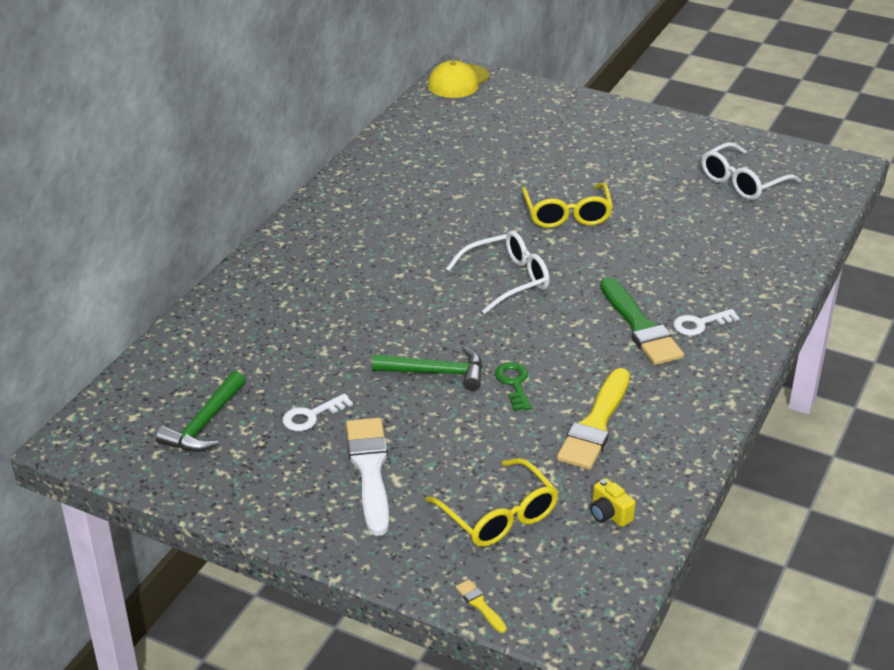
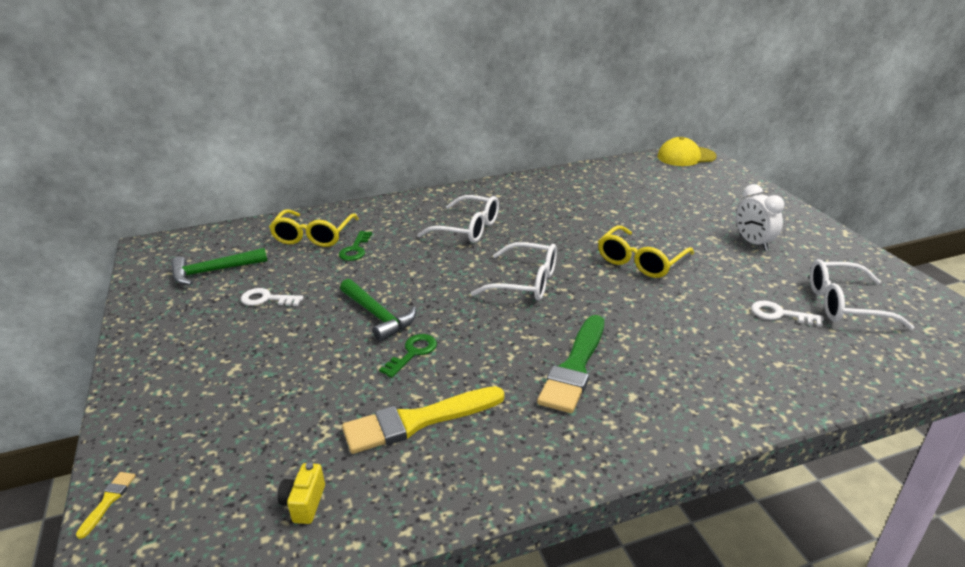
camera: 45 degrees right, 5 degrees down
white brush [346,418,389,536] -> none
yellow glasses [426,458,559,547] -> yellow glasses moved to [269,209,359,247]
white key [673,309,740,336] -> white key moved to [751,301,824,327]
none -> green key [339,231,372,261]
none -> white glasses [417,195,499,243]
none -> white clock [736,184,784,251]

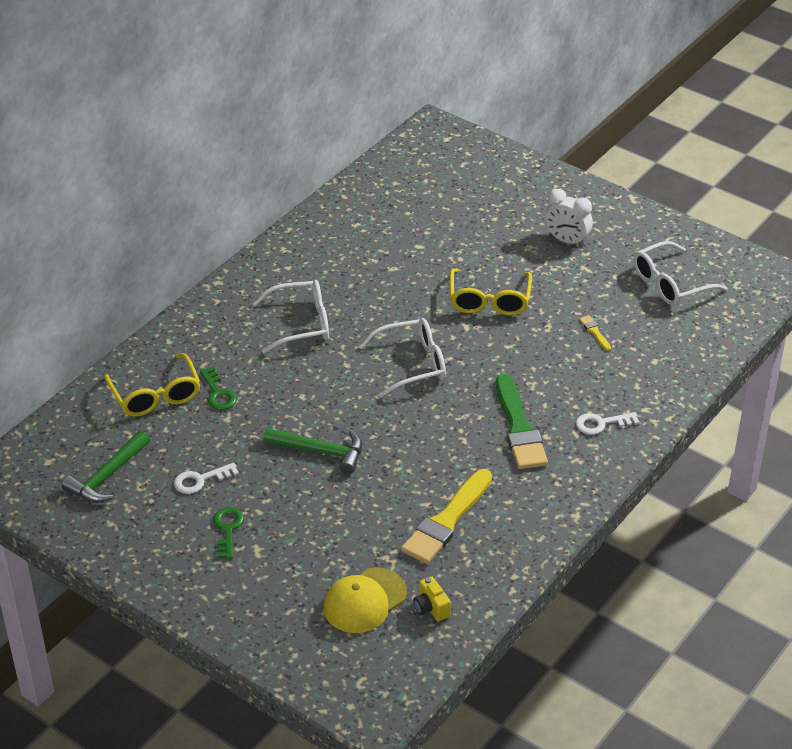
camera: 35 degrees left, 10 degrees up
yellow brush [76,472,136,539] -> yellow brush moved to [579,315,611,351]
green key [379,334,437,378] -> green key moved to [213,507,244,559]
yellow cap [658,137,717,166] -> yellow cap moved to [323,567,407,633]
white key [751,301,824,327] -> white key moved to [576,412,639,435]

